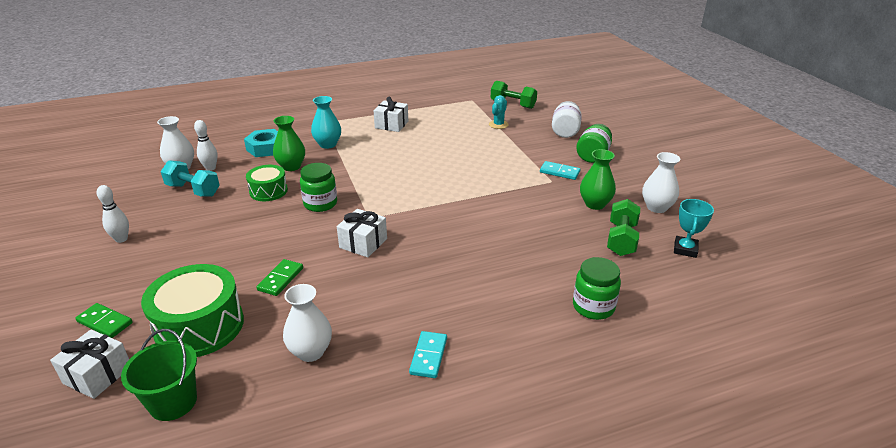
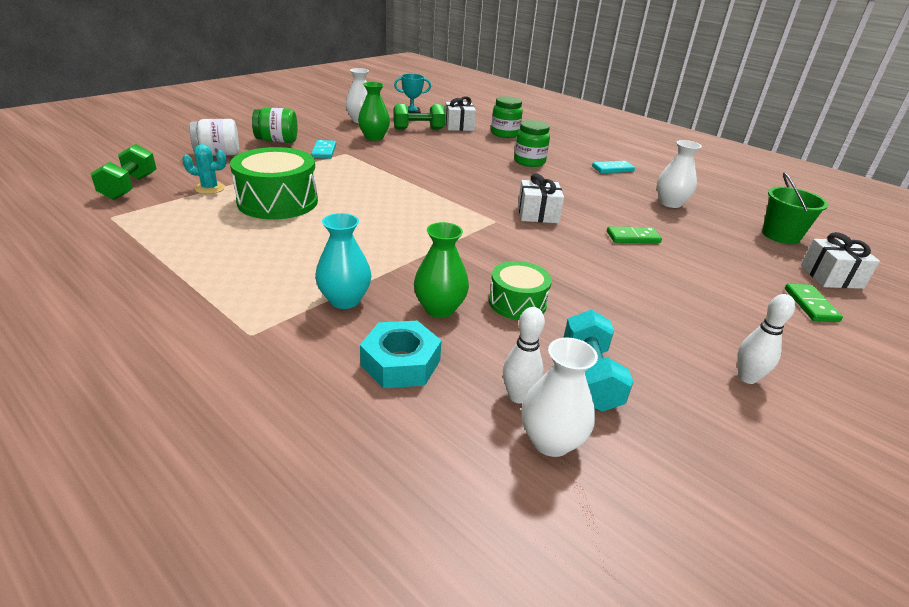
camera: 120 degrees left, 0 degrees up
green drum [141,264,244,357] -> green drum moved to [230,147,318,219]
green jar [300,163,337,212] -> green jar moved to [514,120,550,167]
white gift [373,97,408,132] -> white gift moved to [445,96,476,131]

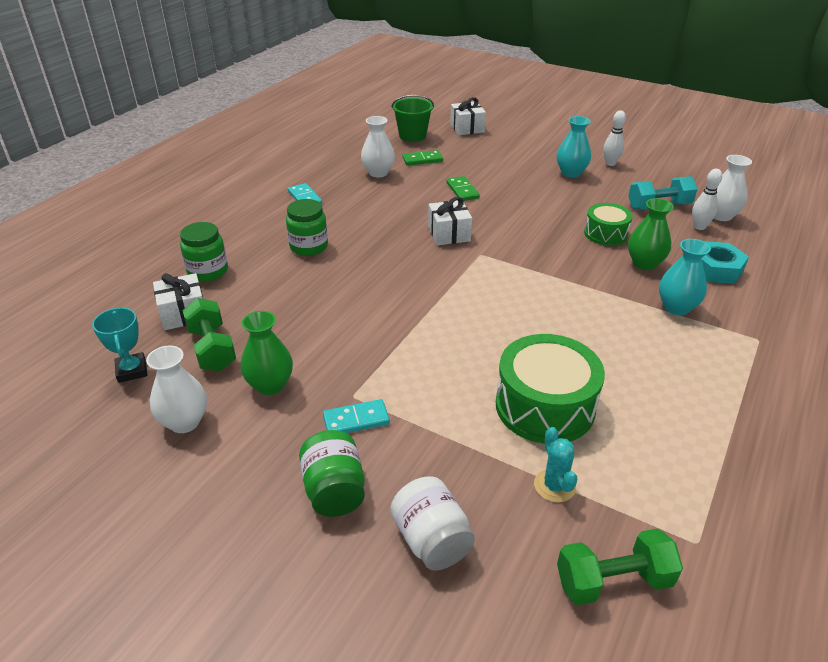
camera: 100 degrees left, 5 degrees up
green domino [785,283,843,322] -> green domino moved to [403,150,443,166]
none -> turquoise vase [557,116,591,178]

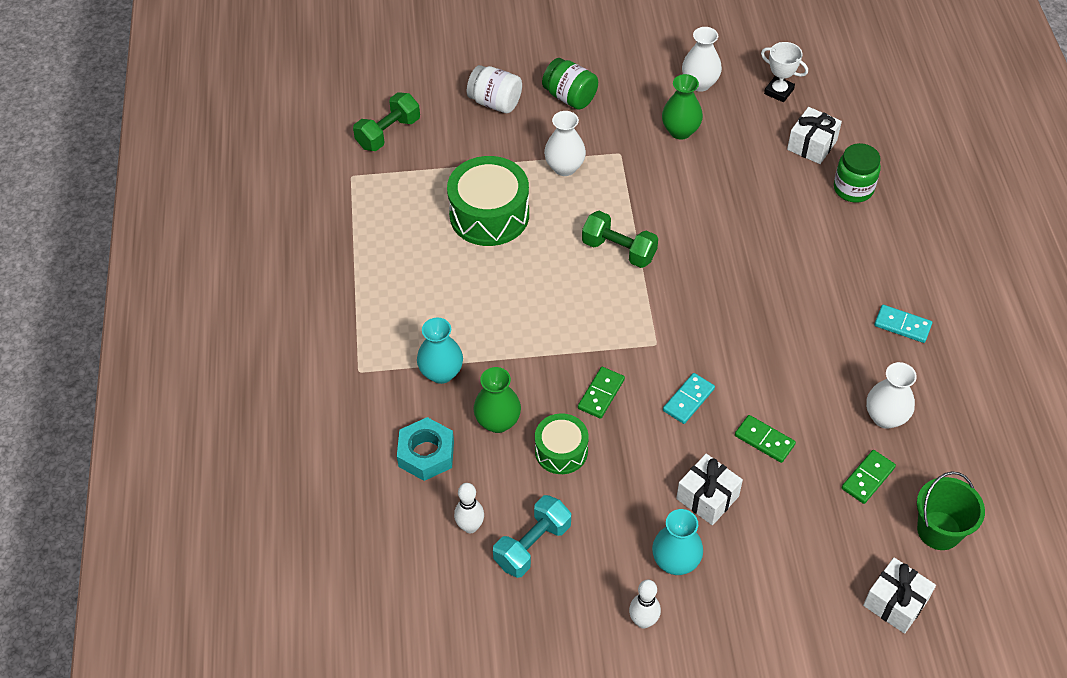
camera: 145 degrees right, 15 degrees up
turquoise trophy [92,308,147,383] -> white trophy [761,42,808,102]
green dumbbell [182,298,236,371] -> green dumbbell moved to [582,211,658,268]
green jar [286,199,328,256] -> none
turquoise domino [323,399,390,433] -> turquoise domino moved to [663,373,715,424]
white gift [428,197,472,245] -> white gift moved to [676,454,743,525]
turquoise cactus [534,427,577,503] -> none
white vase [714,155,752,221] -> white vase moved to [544,111,586,176]
none -> green domino [578,367,625,419]

